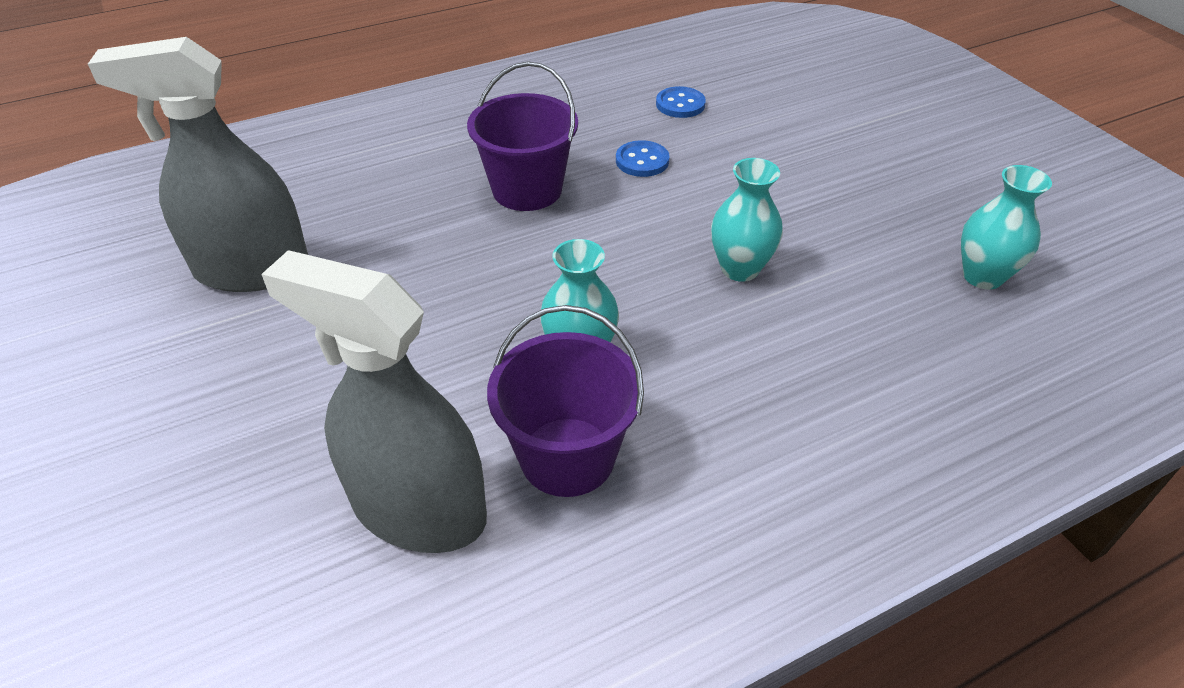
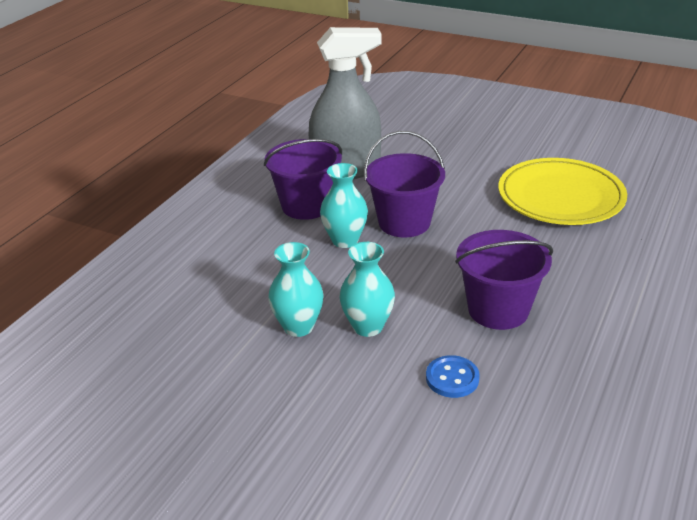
camera: 145 degrees right, 10 degrees down
grey spray bottle [88,37,308,292] -> yellow plate [498,158,627,225]
blue button [656,86,706,118] -> none
turquoise vase [961,165,1052,289] -> turquoise vase moved to [340,242,395,337]
none -> purple bucket [364,131,445,237]

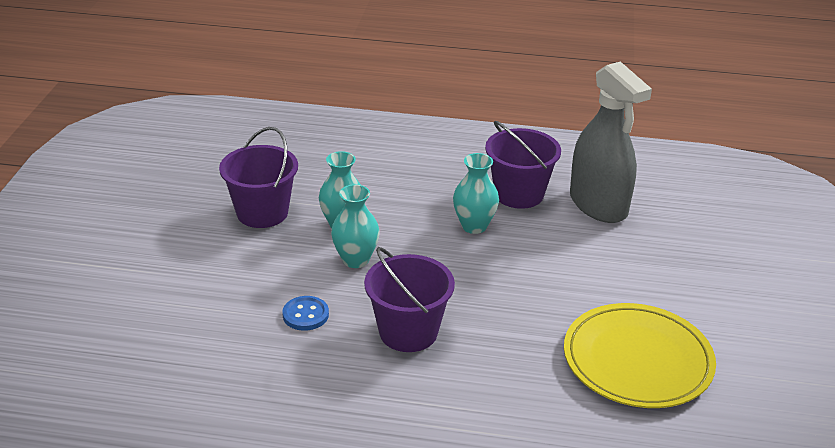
camera: 70 degrees right, 0 degrees up
purple bucket [364,131,445,237] -> purple bucket moved to [219,127,298,228]

